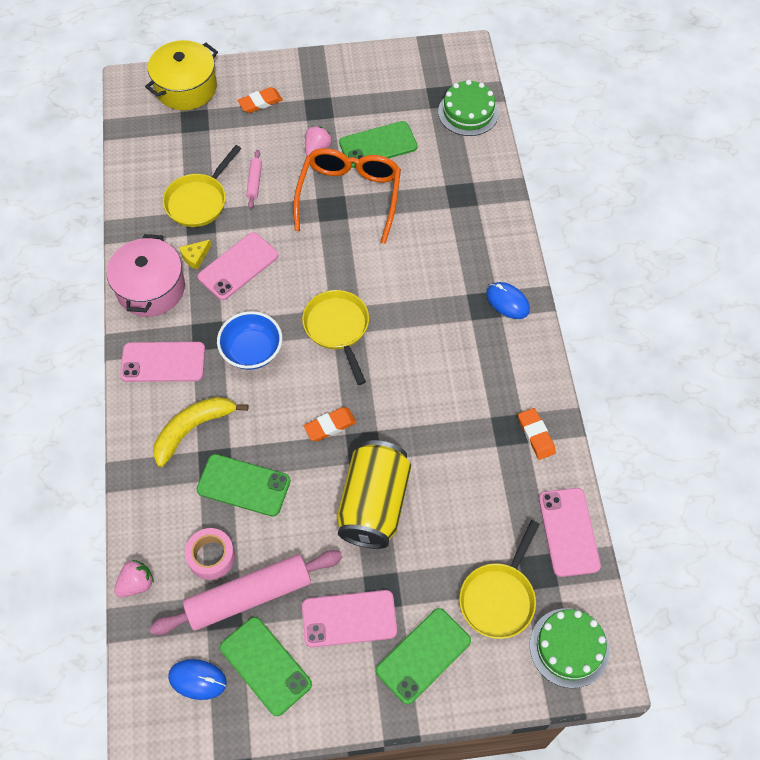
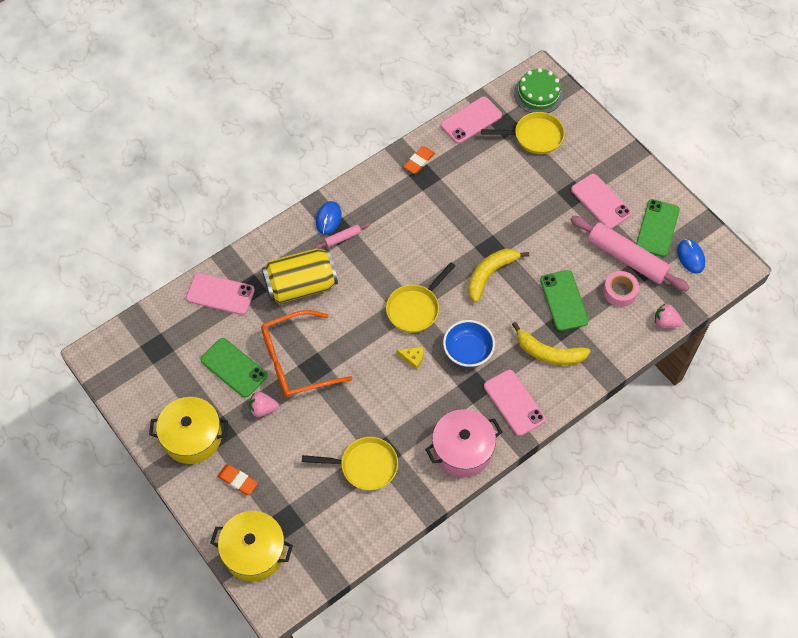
camera: 120 degrees left, 0 degrees up
yellow cheese [179,240,211,270] -> yellow cheese moved to [397,347,423,370]
pink phone [198,232,278,300] -> pink phone moved to [186,273,255,315]
pink rolling pin [246,150,262,209] -> pink rolling pin moved to [316,223,370,249]
orange eraser [304,407,357,441] -> yellow banana [468,249,529,303]
yellow can [337,440,411,549] -> yellow can moved to [262,248,338,304]
green phone [376,608,471,704] -> none
green cake [438,80,499,136] -> none
none -> yellow pot [149,397,228,464]

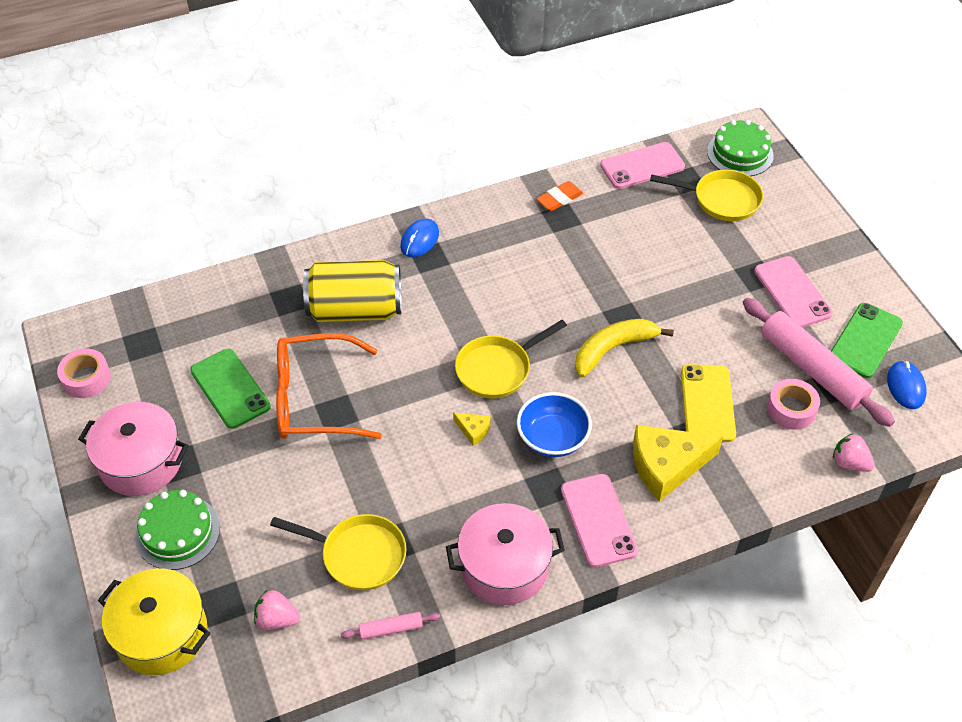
camera: 15 degrees right, 10 degrees down
yellow pot [149,397,228,464] -> pink pot [78,402,189,496]
pink phone [186,273,255,315] -> none
orange eraser [217,464,258,495] -> green cake [135,490,220,570]
pink strawberry [249,392,279,417] -> pink strawberry moved to [254,590,300,630]
pink rolling pin [316,223,370,249] -> pink rolling pin moved to [341,612,441,640]
yellow banana [512,322,591,365] -> yellow cheese [633,425,723,502]
green phone [540,270,589,331] -> yellow phone [681,364,736,442]
none -> pink tape [57,349,111,398]

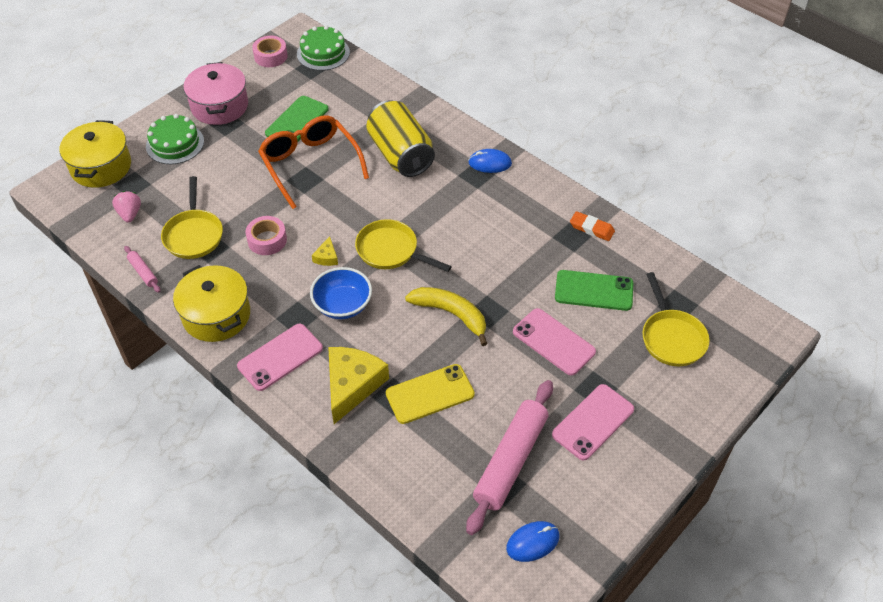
camera: 65 degrees right, 0 degrees up
pink pot [446,503,565,605] -> yellow pot [173,265,250,342]
pink phone [600,142,685,189] -> pink phone moved to [513,308,596,376]
yellow cheese [633,425,723,502] -> yellow cheese turned 60 degrees clockwise [328,347,389,424]
green cake [707,120,774,176] -> green cake moved to [297,25,350,71]
pink tape [767,379,820,430] -> pink tape moved to [246,216,287,255]
green phone [831,303,903,378] -> green phone moved to [555,270,633,311]
pink strawberry [833,433,875,472] -> none

